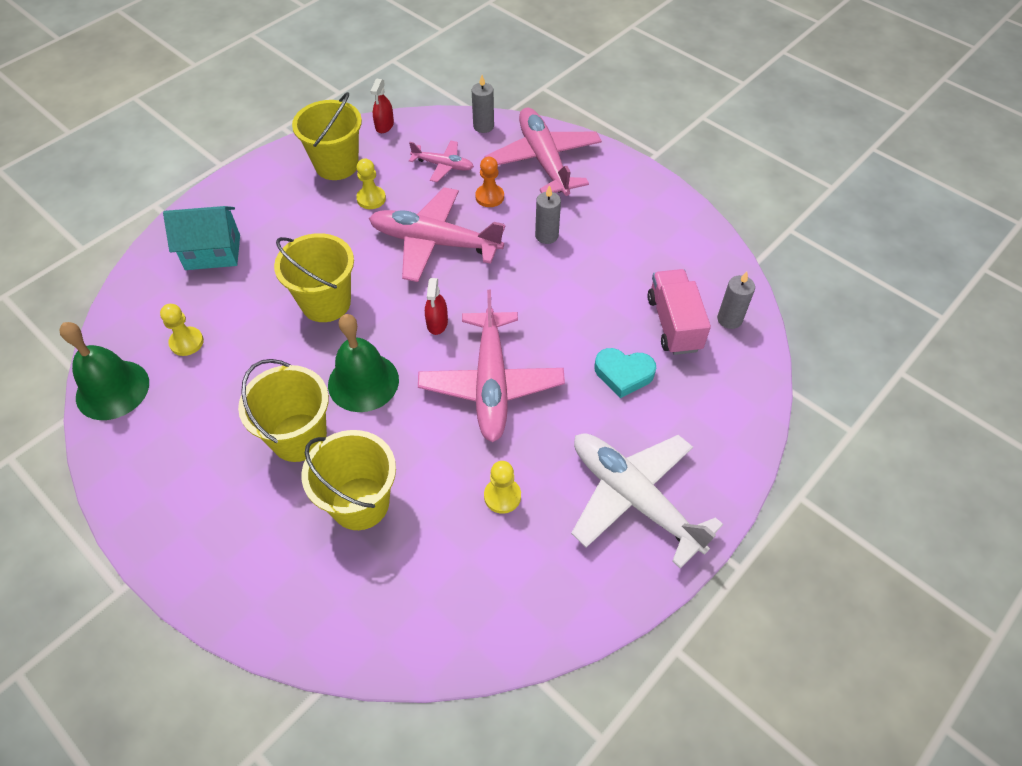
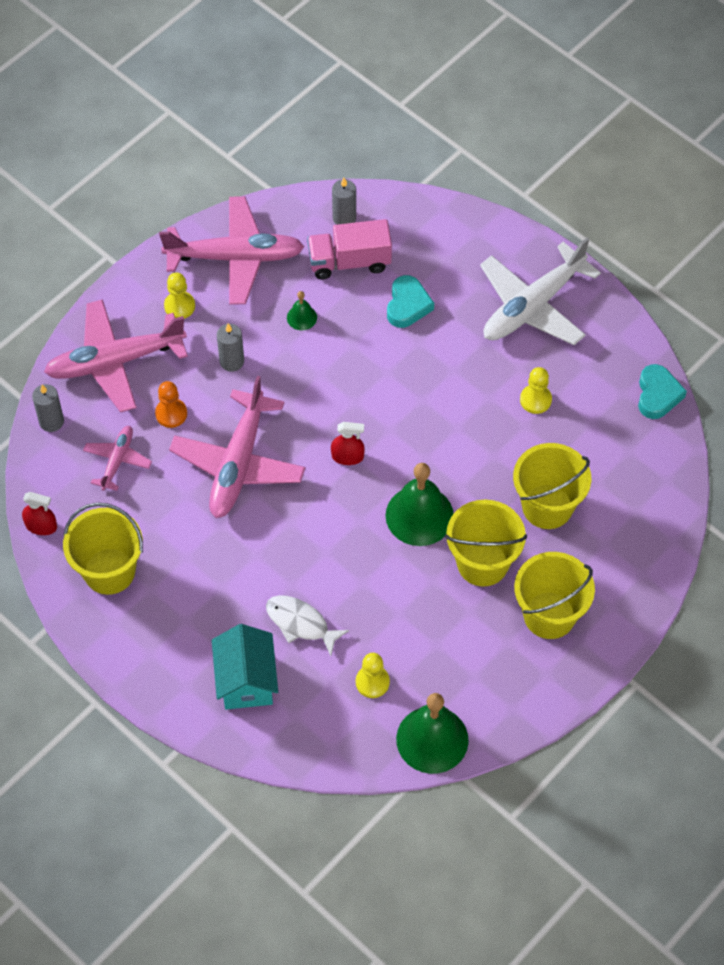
camera: 90 degrees left, 5 degrees up
yellow bucket [274,233,354,322] -> yellow bucket moved to [514,552,595,639]
yellow pawn [356,159,386,209] -> yellow pawn moved to [164,273,195,319]
pink plane [418,290,565,442] -> pink plane moved to [159,196,304,305]
none -> white fish [266,595,349,656]
none -> green bell [287,291,317,330]
none -> turquoise heart [638,364,687,419]

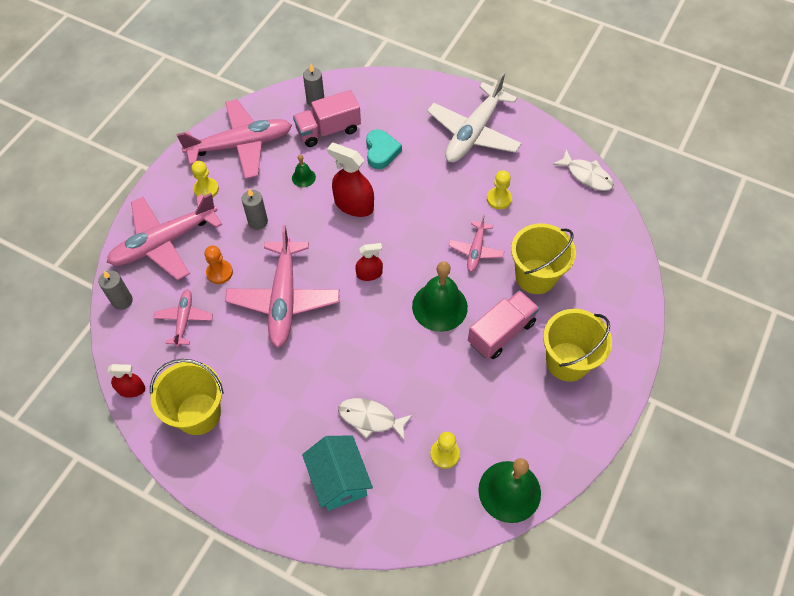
camera: 15 degrees left, 0 degrees up
yellow bucket [445,500,527,587] -> pink truck [468,290,539,359]
turquoise heart [638,364,687,419] -> white fish [553,149,614,191]
none -> red spray bottle [327,142,374,217]
none -> pink plane [448,214,505,272]

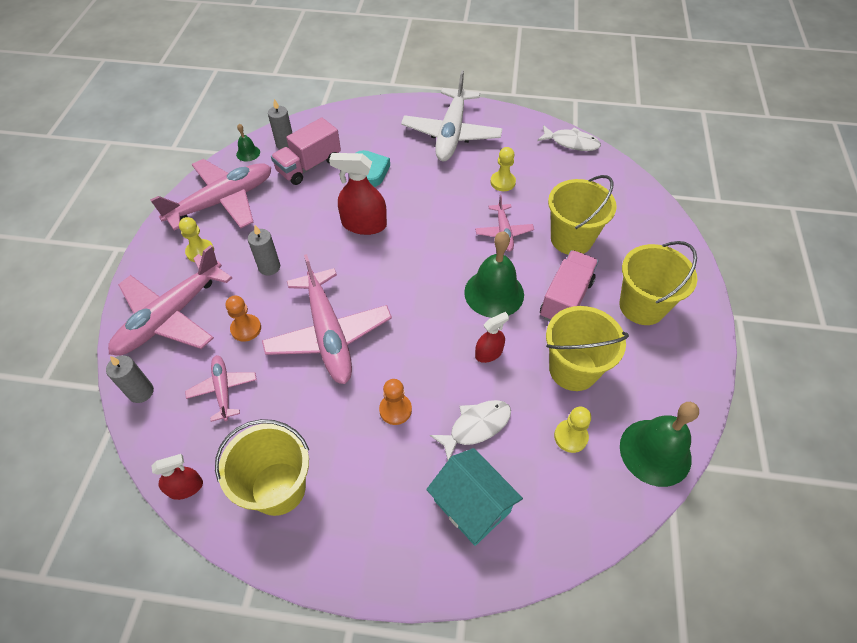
camera: 20 degrees left, 5 degrees down
green bell [292,154,316,187] -> green bell moved to [236,124,260,162]
white fish [338,398,413,441] -> white fish turned 150 degrees clockwise [430,400,511,460]
red spray bottle [355,243,383,281] -> red spray bottle moved to [475,312,509,363]
none -> orange pawn [379,379,412,425]
none -> yellow bucket [546,306,629,391]

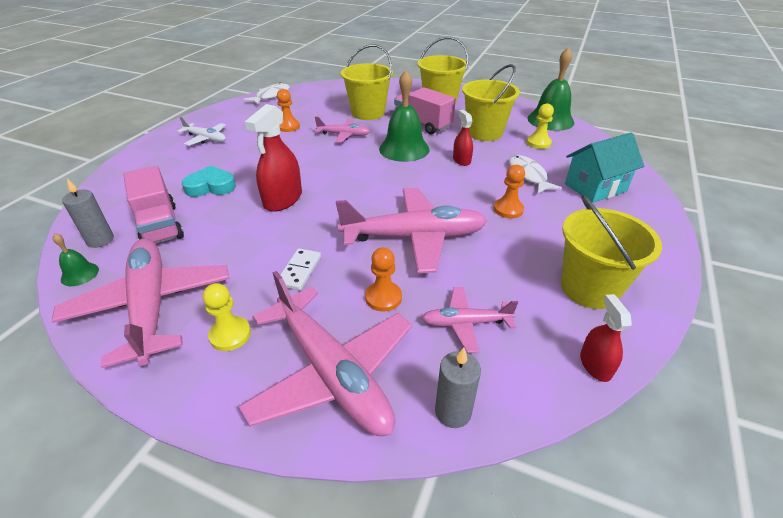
camera: 75 degrees left, 15 degrees down
grey candle [248,225,280,276] -> white domino [280,248,321,291]
white plane [401,70,503,161] -> white plane [177,116,226,146], size x0.51
yellow pawn [490,147,516,191] -> orange pawn [277,89,300,132]

